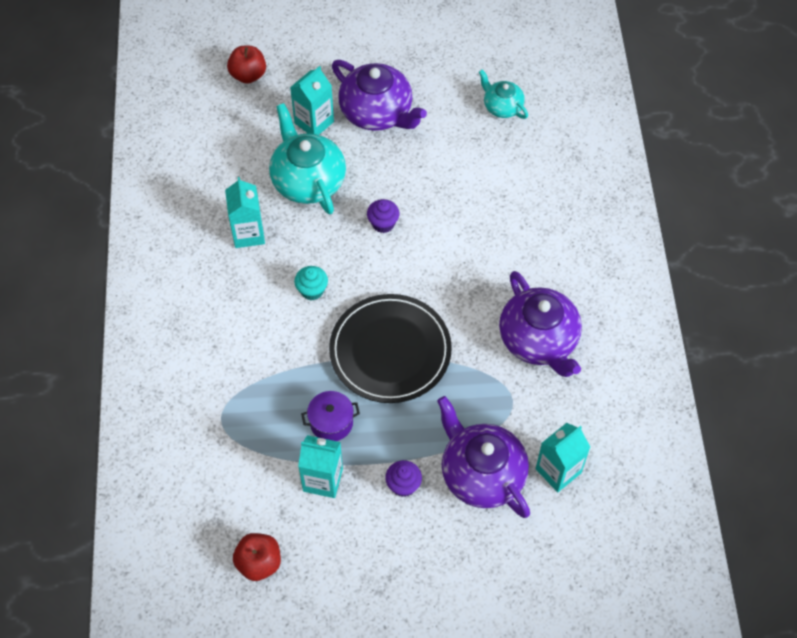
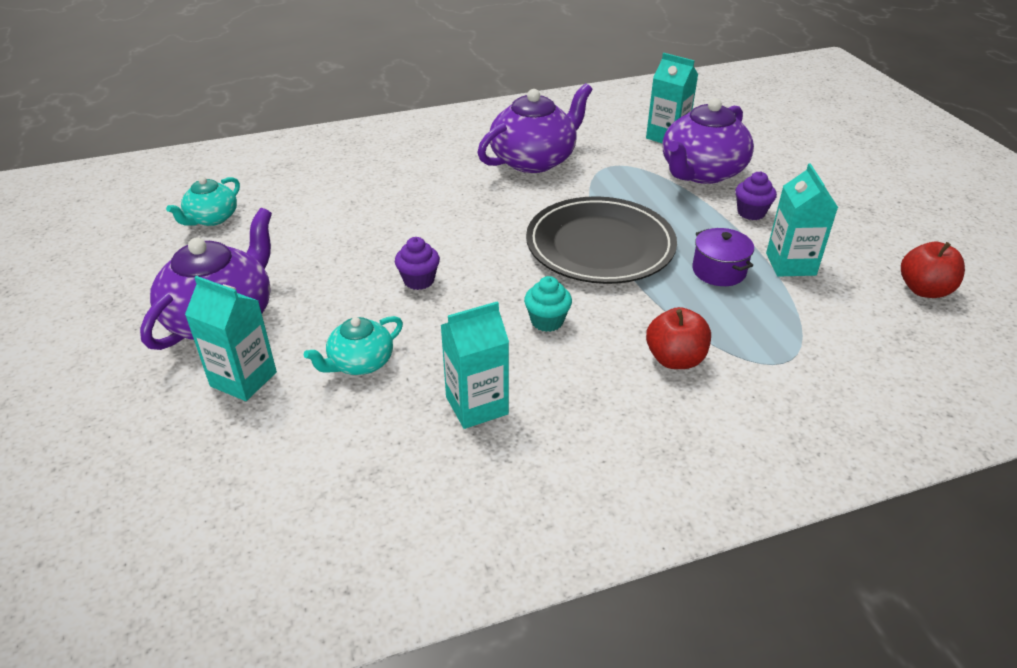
camera: 105 degrees left, 20 degrees down
red apple [227,46,266,84] -> red apple moved to [646,307,711,369]
turquoise teapot [269,103,346,214] -> turquoise teapot [304,316,403,375], size x0.55

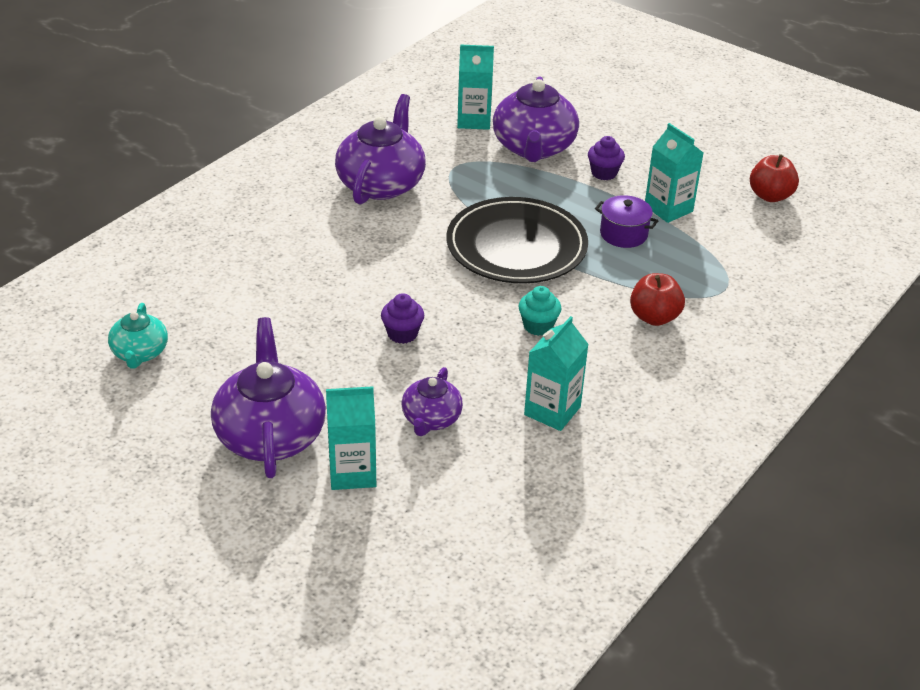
camera: 35 degrees left, 0 degrees up
turquoise teapot [304,316,403,375] -> purple teapot [402,367,463,436]

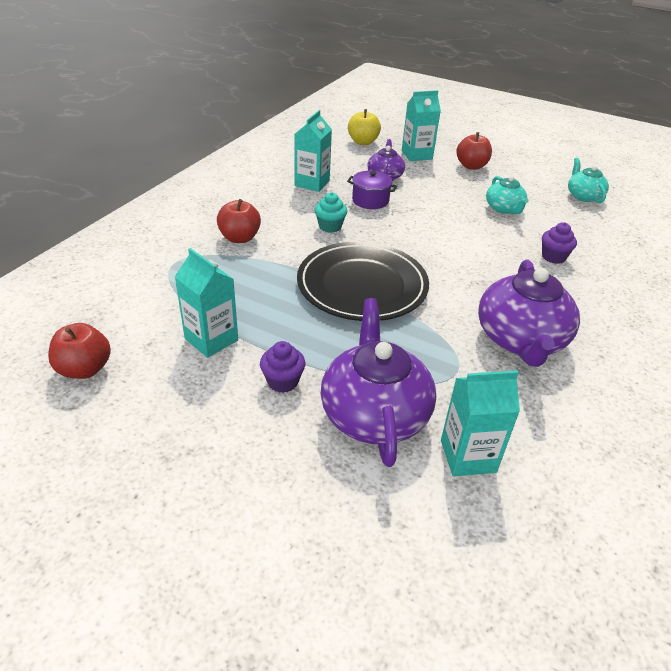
camera: 170 degrees right, 0 degrees up
purple teapot [211,317,326,478] -> red apple [456,132,492,170]
purple cupcake [381,293,424,344] -> purple cupcake moved to [542,222,577,264]
purple pot [595,195,658,248] -> purple pot moved to [347,171,397,209]
none -> yellow apple [348,109,381,145]
none -> turquoise teapot [486,176,529,214]

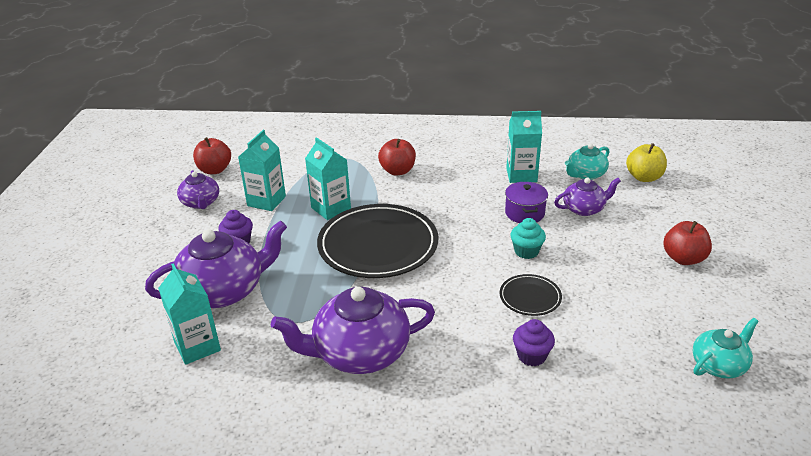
camera: 70 degrees right, 5 degrees down
turquoise cupcake [315,192,347,233] -> turquoise cupcake moved to [510,218,546,259]
turquoise carton [402,90,441,161] -> turquoise carton moved to [305,137,351,220]
turquoise teapot [486,176,529,214] -> turquoise teapot moved to [565,144,609,180]
none -> purple teapot [177,170,219,209]
none -> black plate [500,274,562,316]

